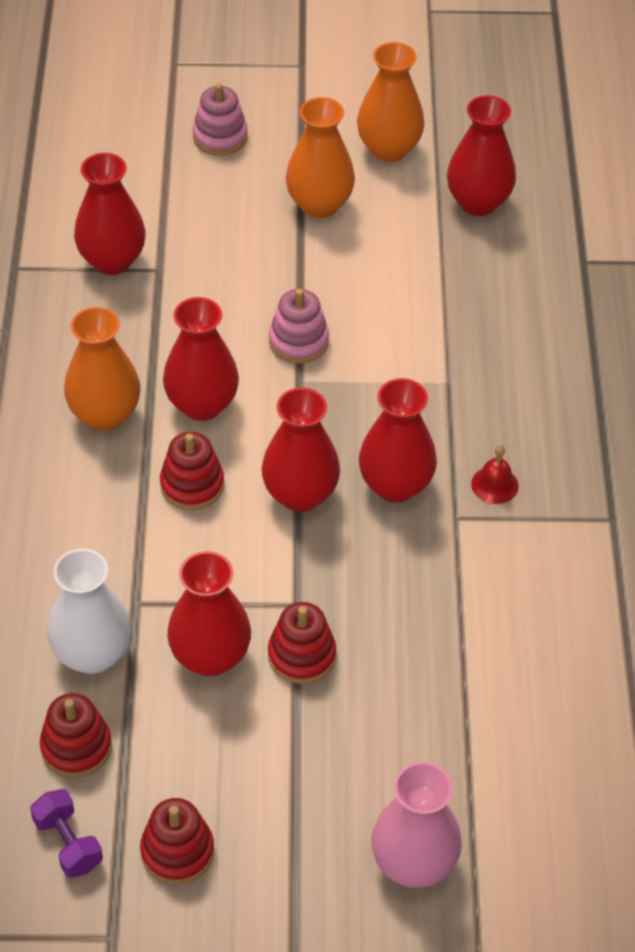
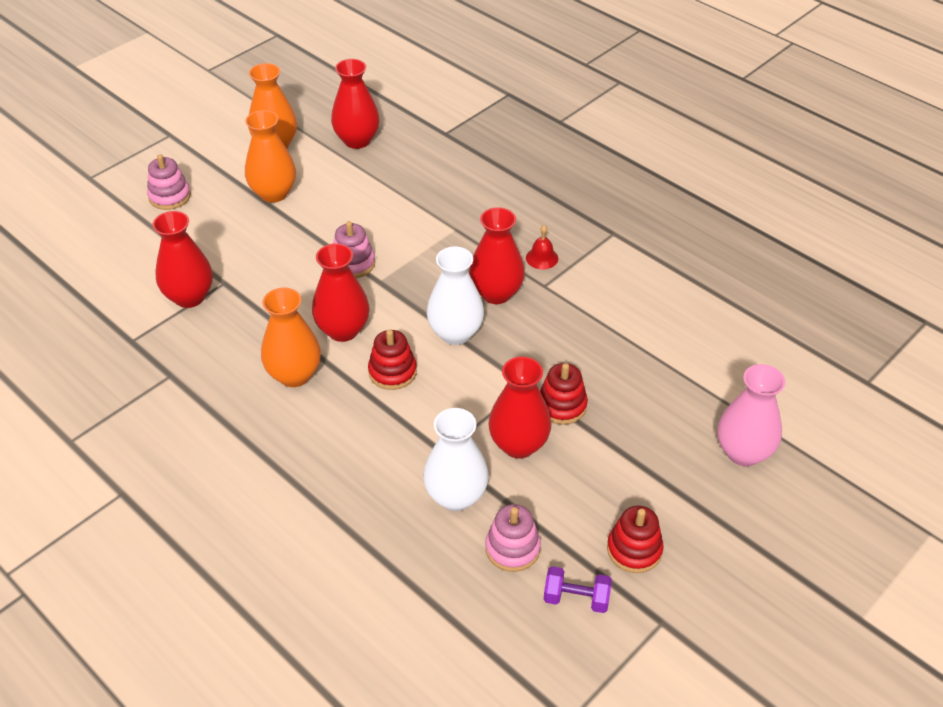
camera: 45 degrees left, 5 degrees down
red stacking toy [40,693,112,778] -> pink stacking toy [485,504,541,572]
red vase [262,387,340,512] -> white vase [427,247,484,345]

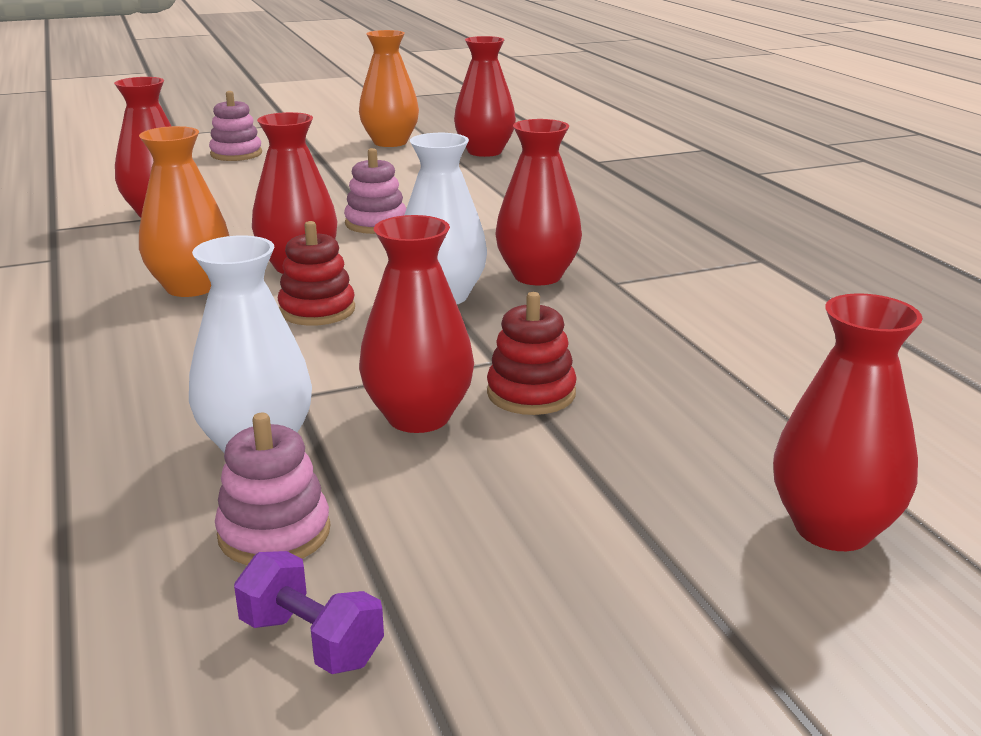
camera: 25 degrees right, 20 degrees down
orange vase [245,110,296,203] -> none
red bell [526,225,558,269] -> none
red stacking toy [607,506,664,573] -> none
pink vase [717,364,786,466] -> red vase [773,293,923,551]

